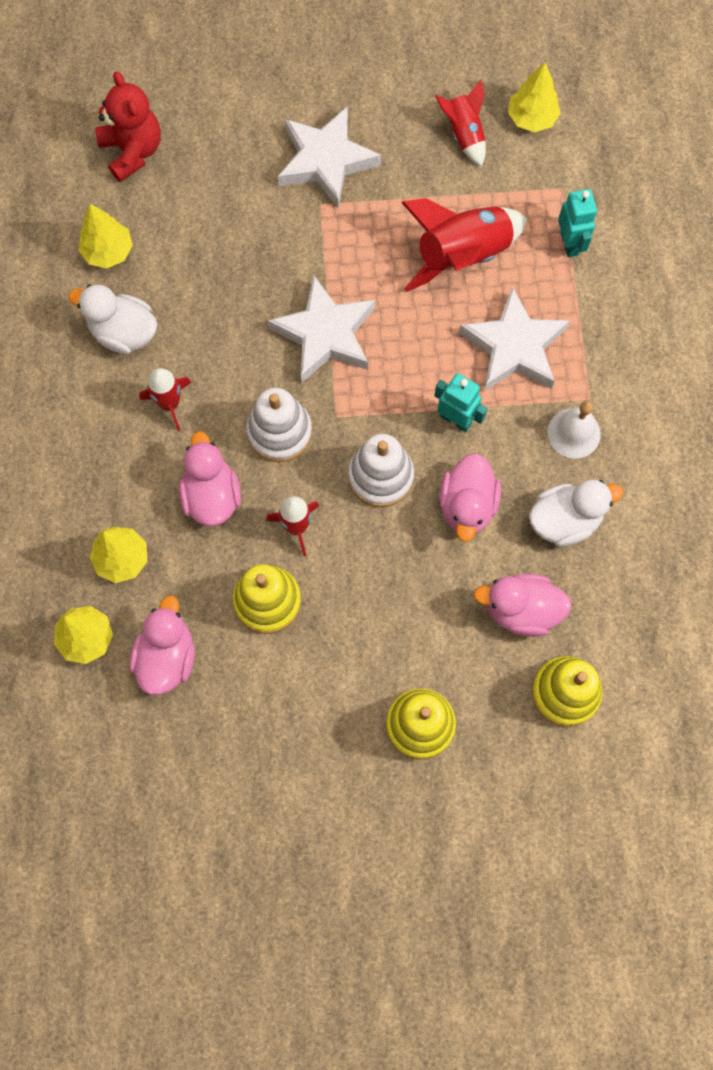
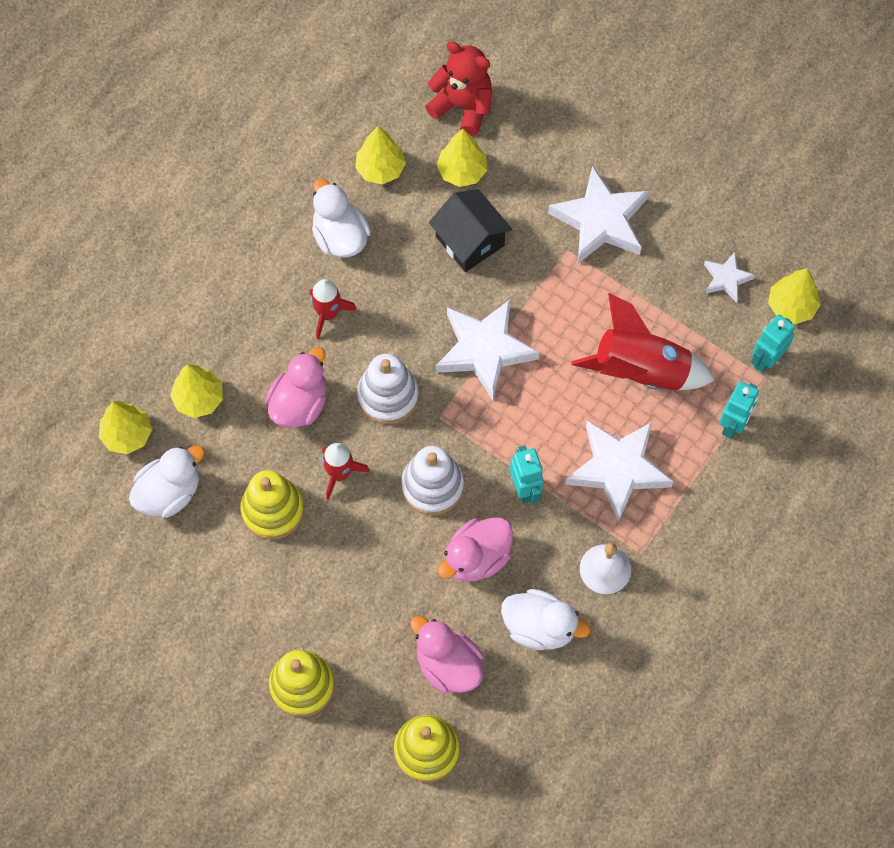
camera: 40 degrees right, 5 degrees down
red teddy bear [95,71,161,182] -> red teddy bear turned 75 degrees counterclockwise [425,42,492,136]
pink duck [129,595,195,695] -> white duck [129,446,205,518]
red rocket [435,80,486,166] -> white star [704,252,755,303]
none -> black house [429,189,512,272]
none -> yellow tree [437,129,487,187]
none -> turquoise robot [751,314,795,373]

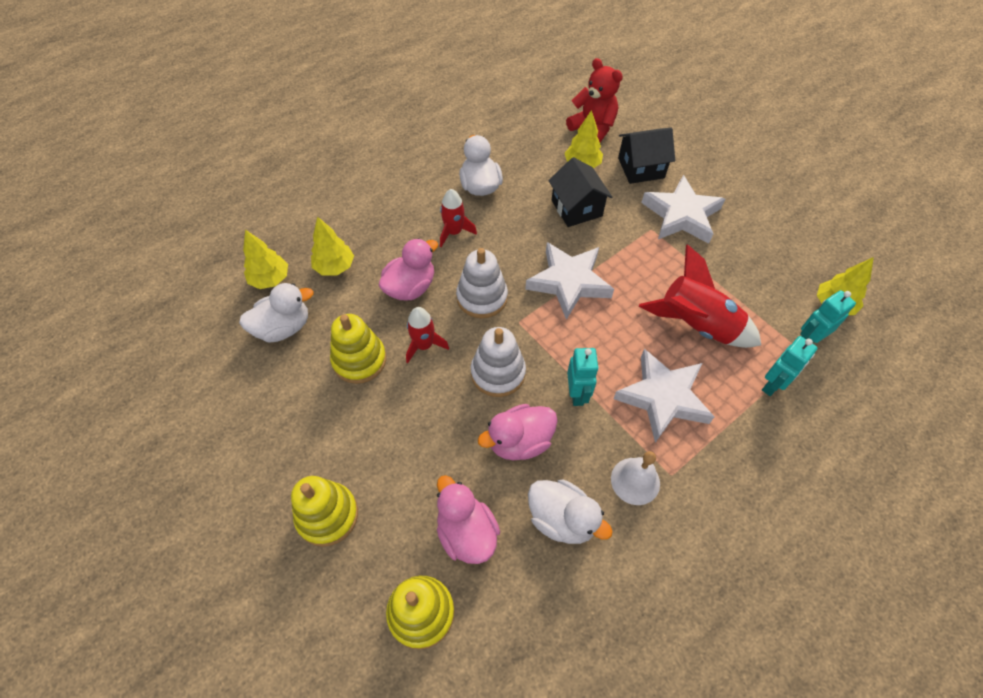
camera: 15 degrees right, 10 degrees down
yellow tree [355,126,406,185] -> none
white star [704,252,755,303] -> none
none -> black house [618,128,675,184]

